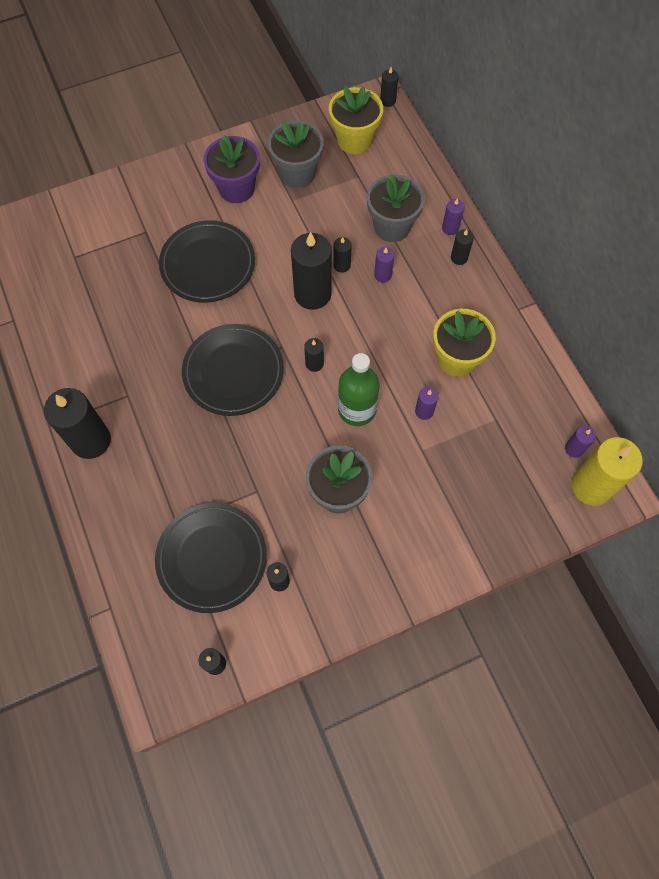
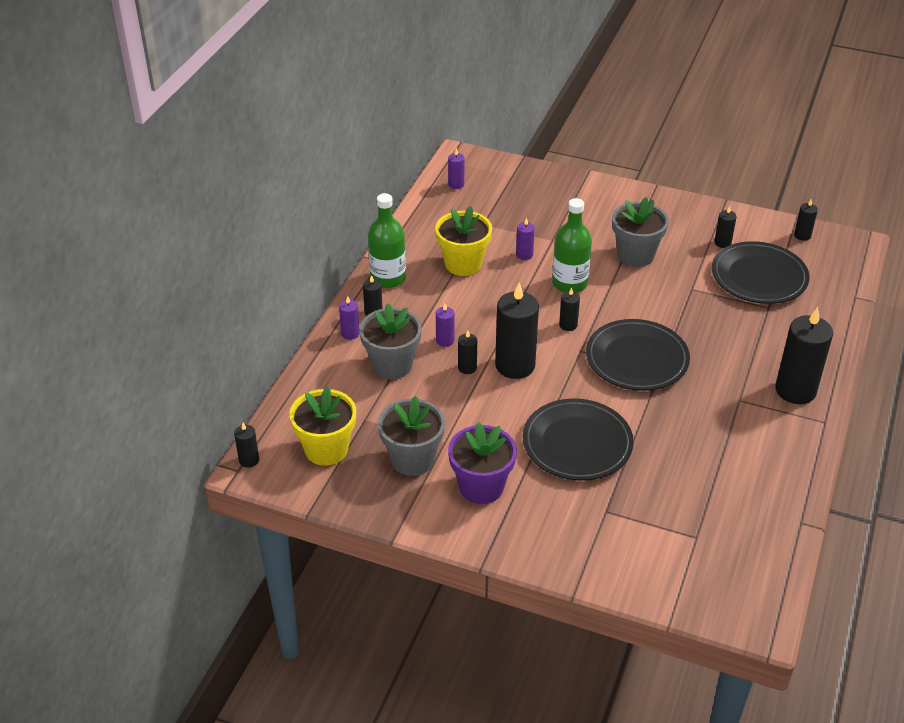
camera: 135 degrees left, 25 degrees down
yellow candle [571,437,643,506] -> none
none -> green bottle [368,193,406,288]

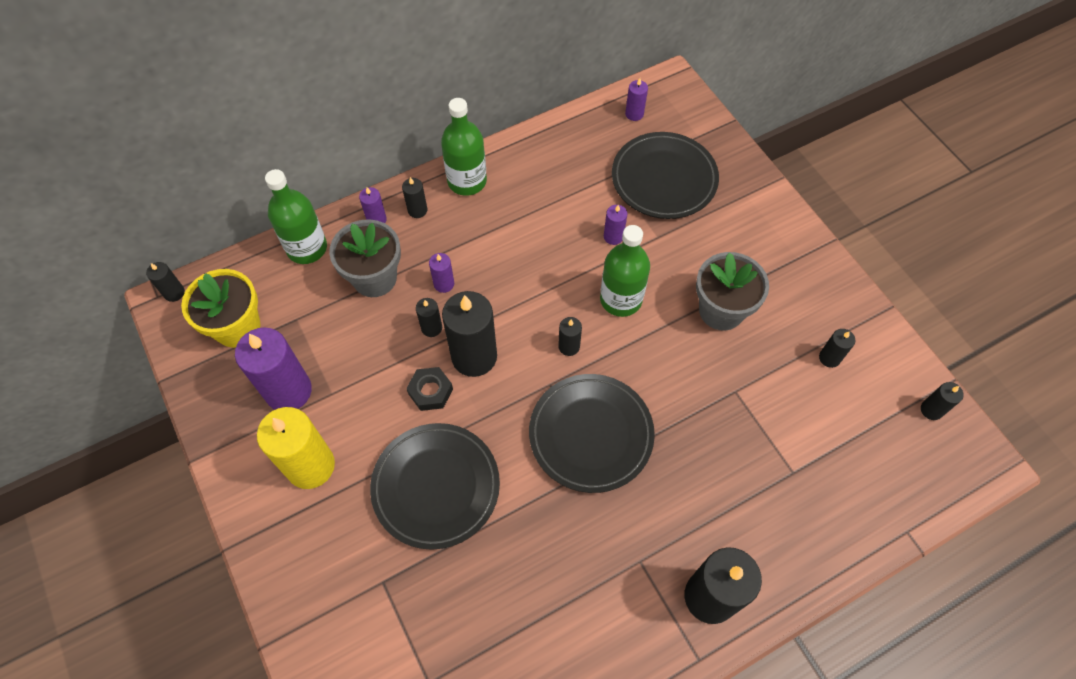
camera: 40 degrees right, 20 degrees up
grey flower pot [378,396,445,476] -> purple candle [235,327,312,410]
yellow flower pot [435,206,492,276] -> none
purple flower pot [448,422,517,504] -> yellow candle [257,407,335,489]
black plate [712,241,810,304] -> black plate moved to [612,132,719,219]
none -> green bottle [265,169,327,264]
none -> black nut [406,367,453,411]

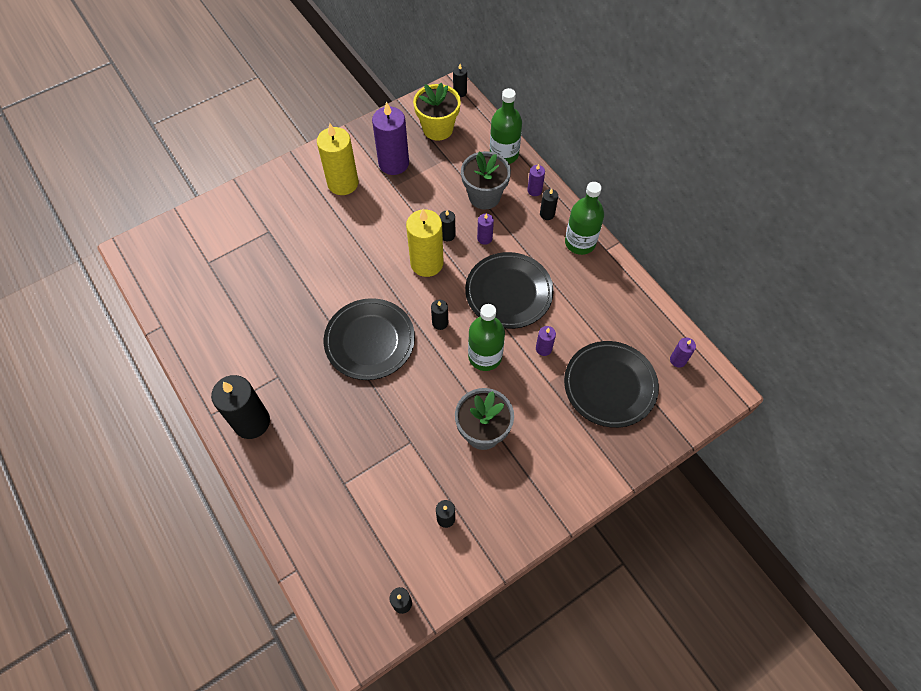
camera: 85 degrees right, 0 degrees up
black plate [370,423,500,550] -> black plate moved to [465,252,554,329]
black nut [406,367,453,411] -> none
black candle [442,291,497,377] -> yellow candle [406,209,443,277]

